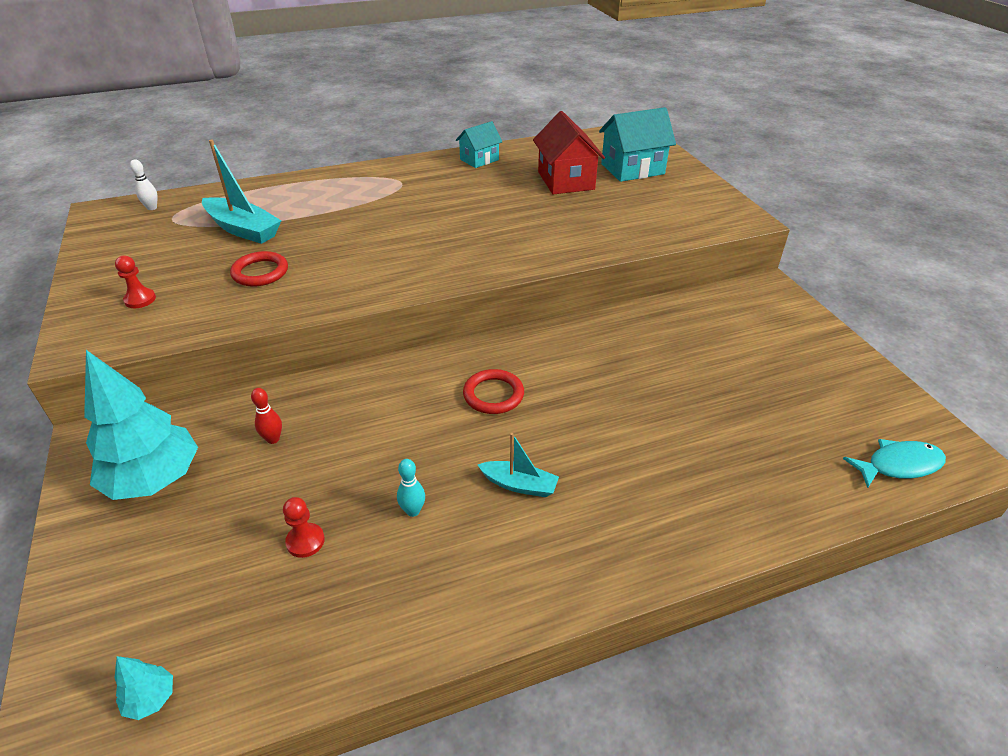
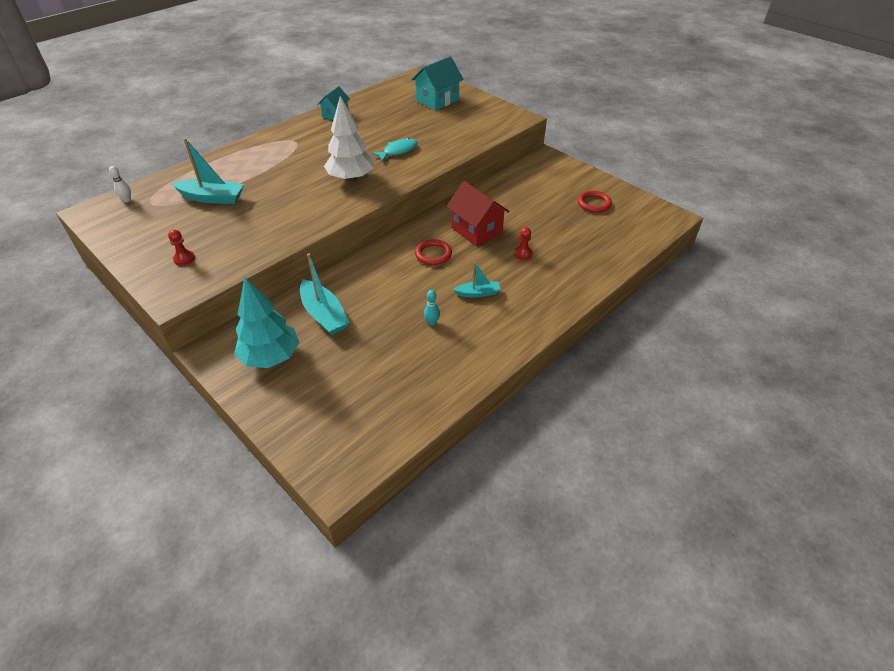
camera: 25 degrees left, 5 degrees up
turquoise tree [115,656,173,720] -> none
red ring [230,251,288,287] -> red ring moved to [578,191,612,213]
red bowling pin [251,388,282,444] -> turquoise boat [300,253,350,335]
red pawn [283,497,325,558] -> red pawn moved to [514,227,533,260]
red house [533,111,605,194] -> red house moved to [446,181,510,247]
turquoise fish [843,439,946,488] -> turquoise fish moved to [371,138,417,162]
none -> white tree [324,96,374,182]

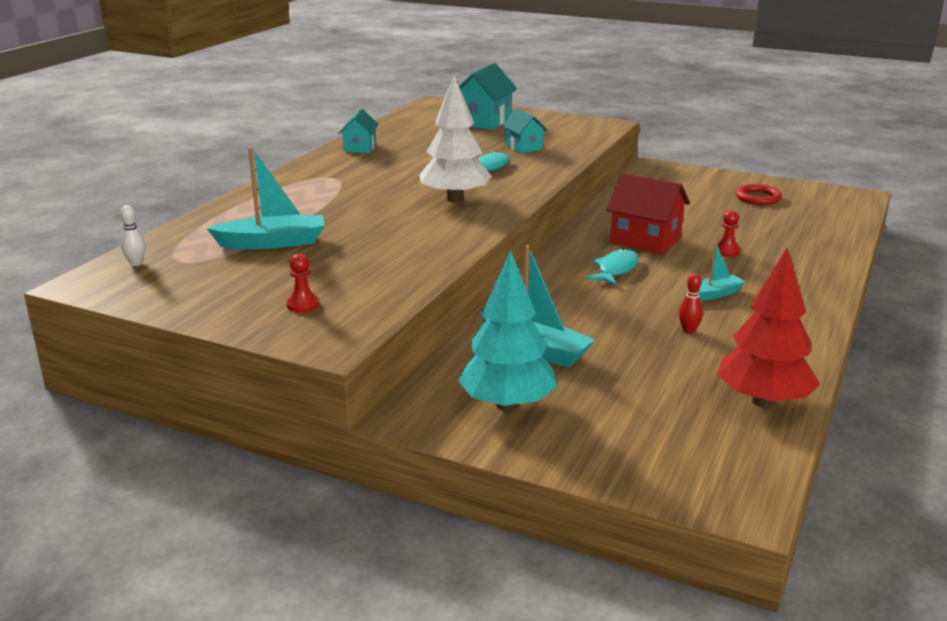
camera: 20 degrees left, 20 degrees down
red ring [415,239,452,265] -> turquoise fish [586,248,639,285]
turquoise bowling pin [424,290,440,326] -> red bowling pin [679,273,703,334]
none -> turquoise house [501,108,547,153]
none -> red tree [717,247,820,408]

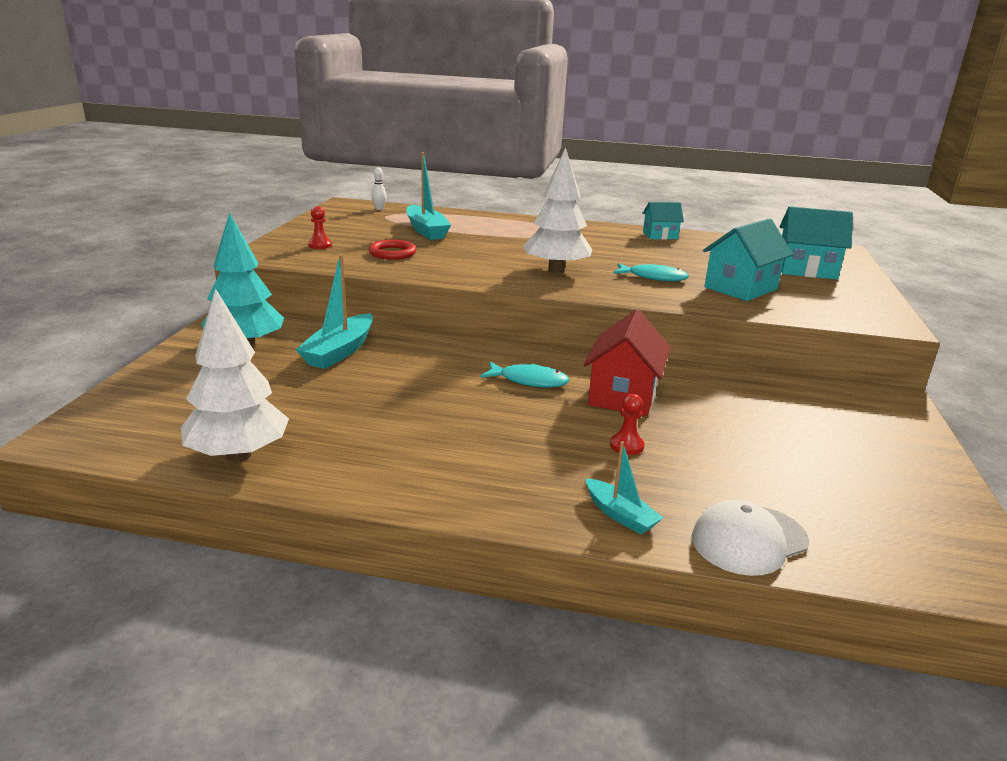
camera: 75 degrees right, 0 degrees up
turquoise house [501,108,547,153] -> turquoise house [703,218,793,301], size x1.62
red bowling pin [679,273,703,334] -> none
turquoise boat [687,242,745,301] -> turquoise boat moved to [586,441,663,534]
red tree [717,247,820,408] -> white tree [181,289,289,462]
red ring [735,184,782,205] -> red ring moved to [369,240,416,260]
none -> white cap [692,500,809,576]

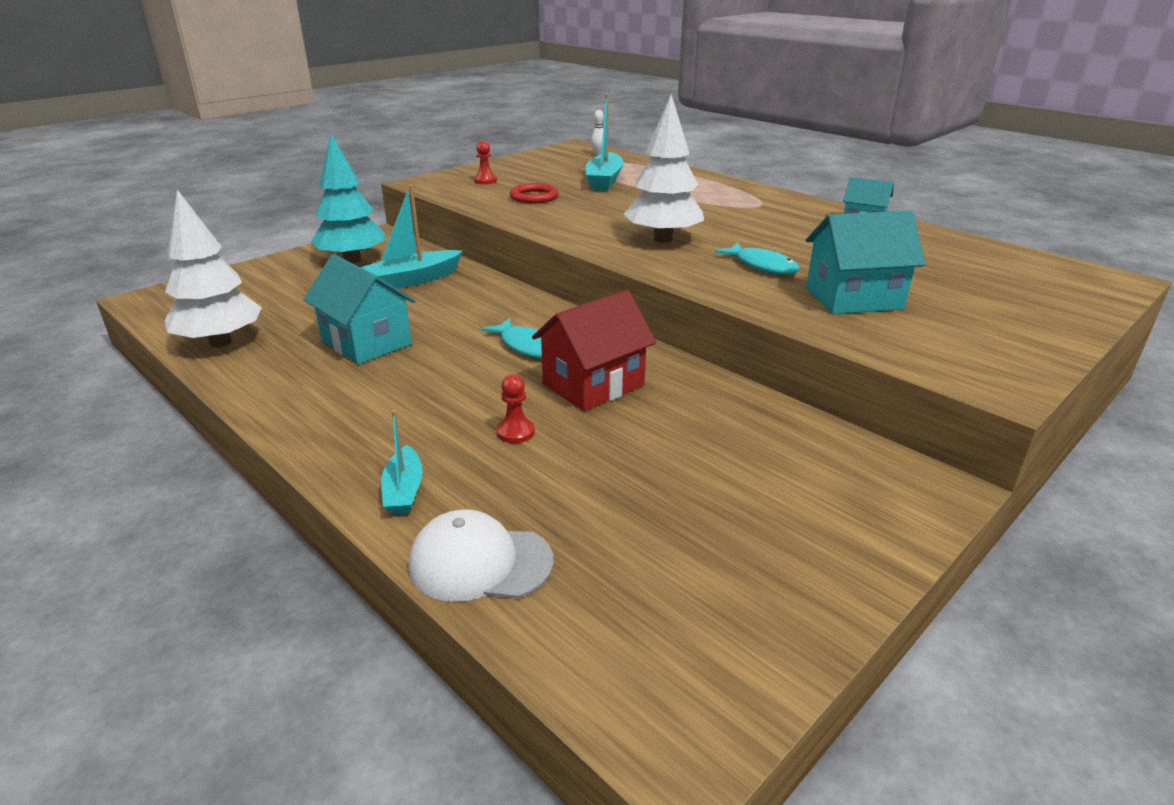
camera: 35 degrees right, 5 degrees up
turquoise house [779,206,853,280] -> turquoise house moved to [303,254,415,364]

